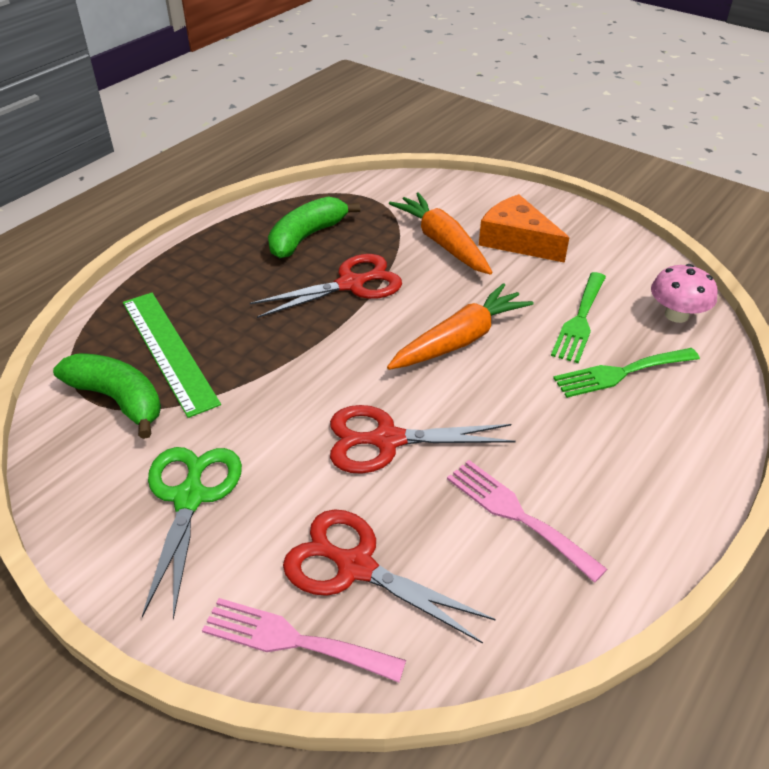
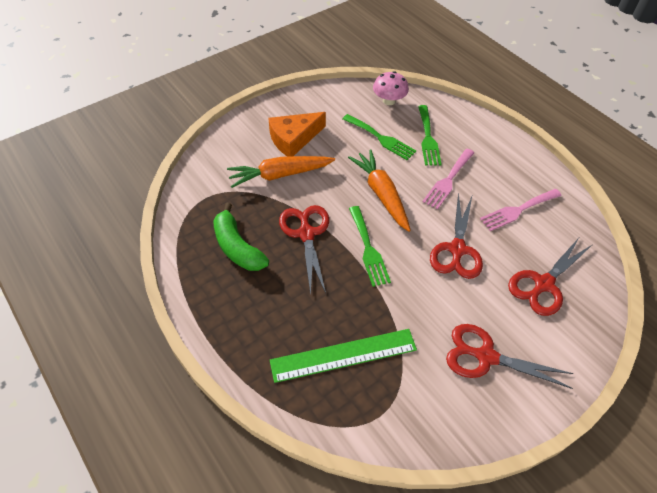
camera: 75 degrees left, 10 degrees up
green banana [53,353,161,439] -> none
green scissors [142,447,242,620] -> red scissors [446,324,574,389]
pink fork [202,598,406,683] -> pink fork moved to [422,149,474,210]
none -> green fork [349,206,391,287]

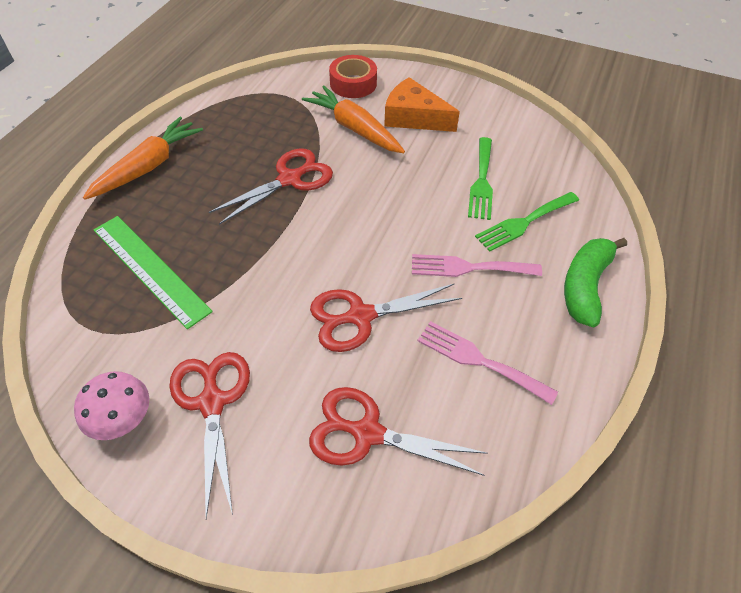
camera: 60 degrees right, 0 degrees up
green banana [213,203,269,271] -> green banana moved to [564,238,627,327]
orange carrot [348,149,411,232] -> orange carrot moved to [83,117,203,200]
green fork [349,206,391,287] -> none
pink mushroom [373,71,409,105] -> pink mushroom moved to [74,371,149,440]
none -> red tape [329,55,377,98]

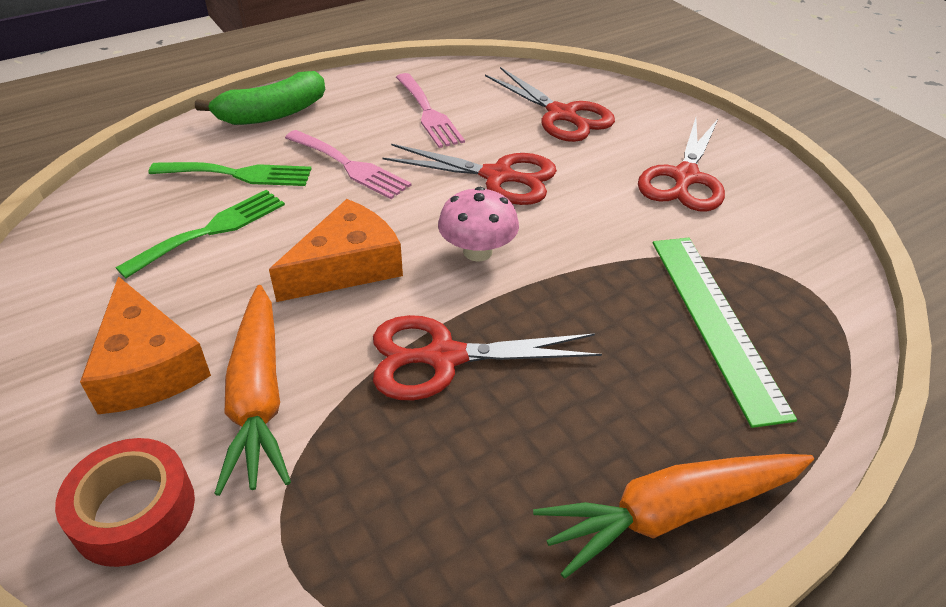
camera: 145 degrees left, 10 degrees down
pink mushroom [74,371,149,440] -> pink mushroom moved to [438,187,519,262]
none -> orange cheese [269,199,403,302]

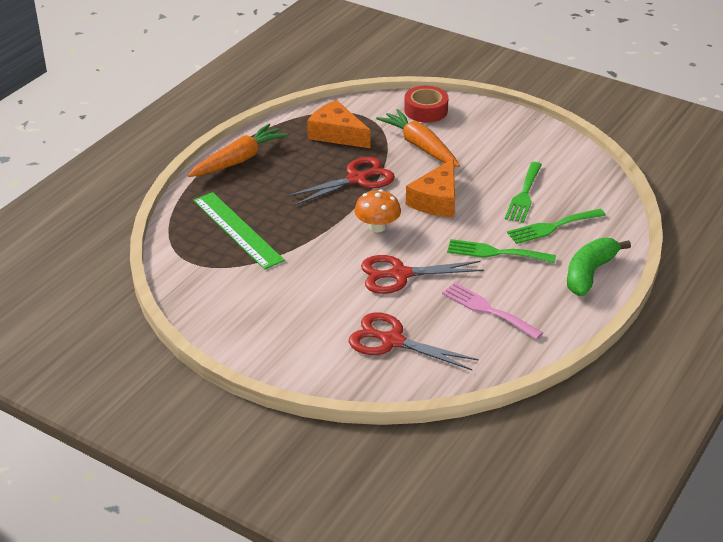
camera: 155 degrees right, 5 degrees down
orange cheese [80,276,211,414] -> orange cheese moved to [307,100,370,148]
pink fork [285,130,411,199] -> green fork [447,239,556,263]
pink mushroom [438,187,519,262] -> orange mushroom [354,189,401,233]
red scissors [638,118,725,211] -> none

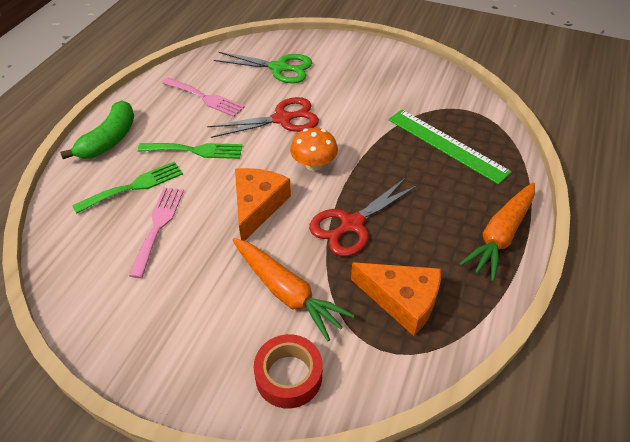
camera: 170 degrees right, 10 degrees up
red scissors [349,312,479,370] -> green scissors [214,52,312,83]
green fork [505,162,542,223] -> pink fork [129,187,184,278]

